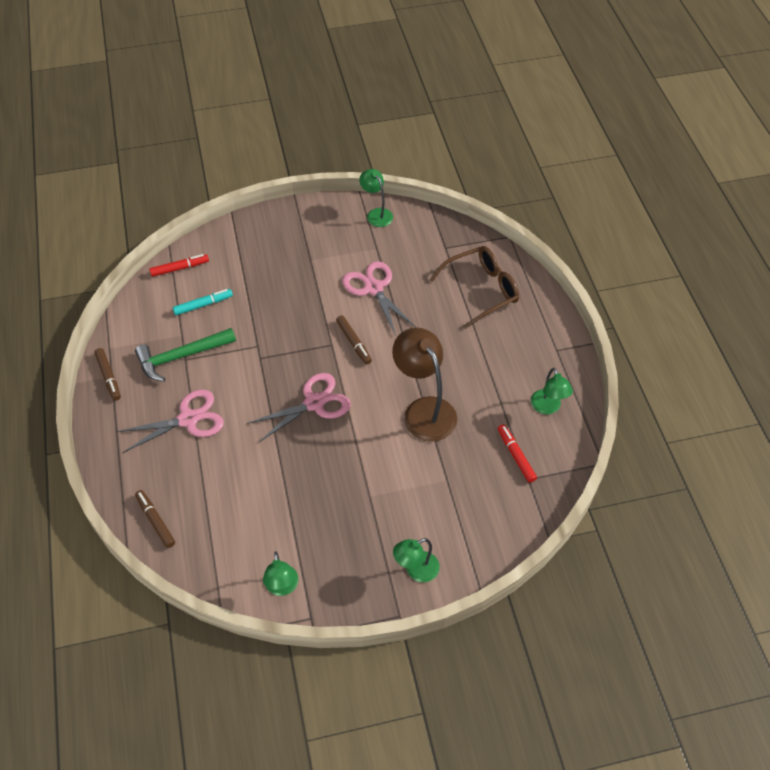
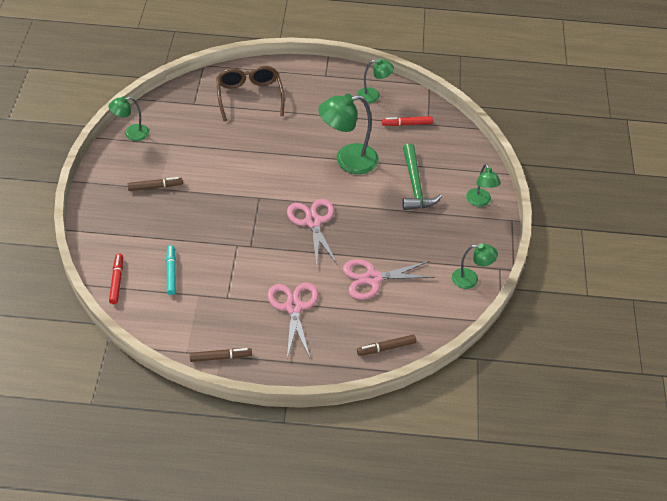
camera: 75 degrees left, 5 degrees down
green hammer [135,328,236,382] -> green hammer moved to [402,143,442,210]
brown marker [336,315,372,364] -> brown marker moved to [128,177,183,191]
pink scissors [342,261,416,335] -> pink scissors moved to [343,259,435,300]
brown lamp [392,328,457,442] -> green lamp [318,94,379,174]

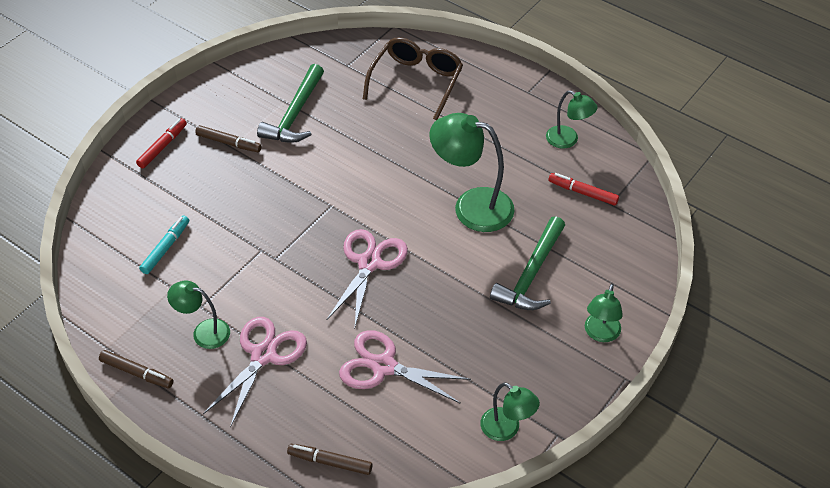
camera: 35 degrees right, 0 degrees up
green lamp [109,96,149,141] -> green lamp moved to [167,281,230,349]
red marker [109,254,123,304] -> red marker moved to [136,118,187,169]
none -> green hammer [257,64,324,143]

